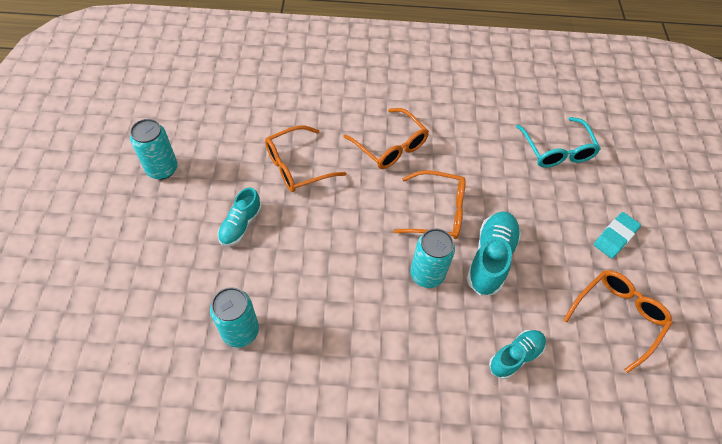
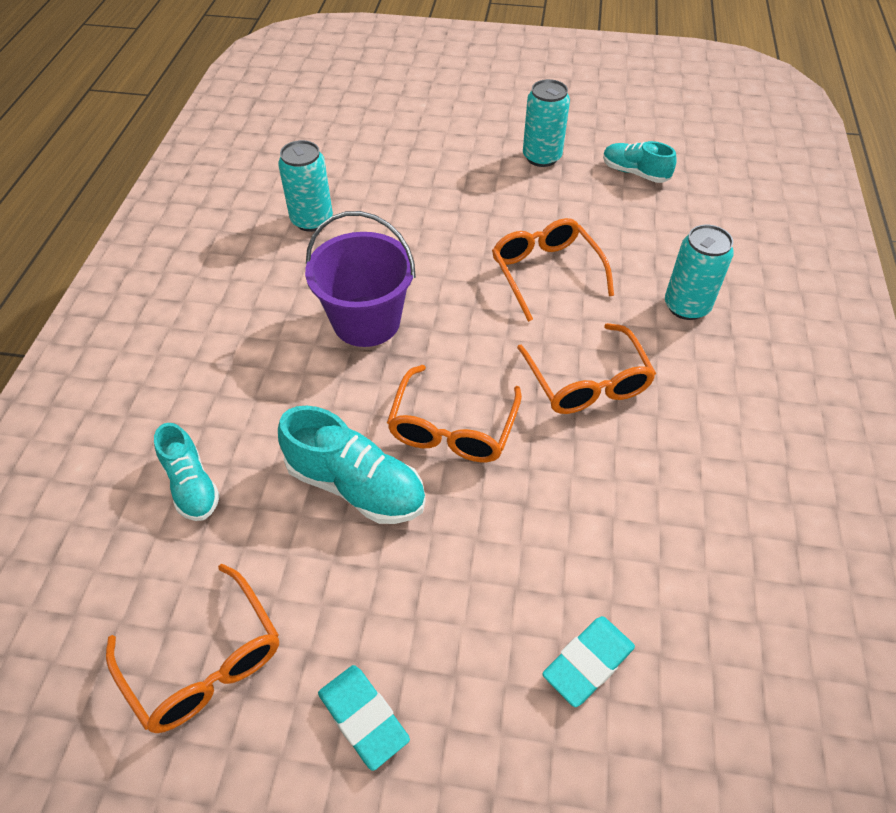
camera: 100 degrees right, 5 degrees down
turquoise shoe [218,188,262,246] -> turquoise shoe moved to [603,141,677,183]
orange glasses [344,108,429,169] -> orange glasses turned 75 degrees counterclockwise [517,323,656,414]
turquoise can [410,229,455,288] -> turquoise can moved to [665,225,734,320]
turquoise glasses [516,117,601,168] -> turquoise eraser [542,616,635,707]
none -> purple bucket [305,211,416,347]

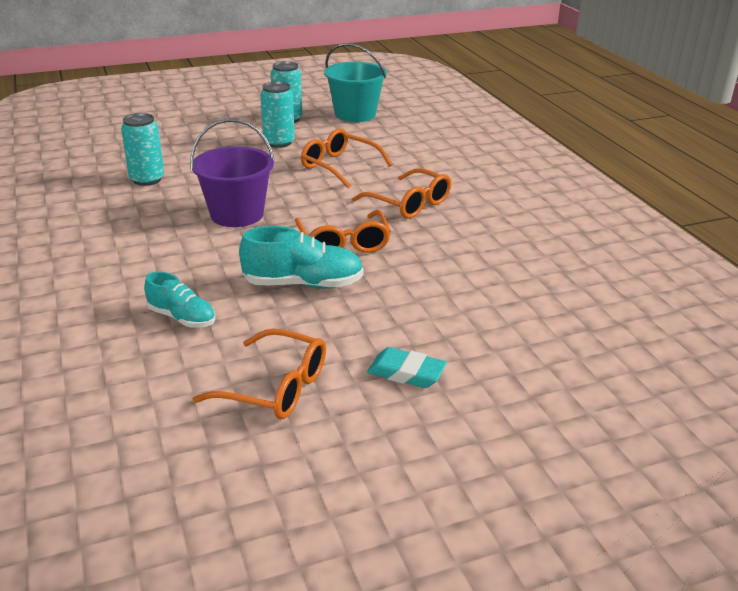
camera: 30 degrees left, 20 degrees down
turquoise eraser [542,616,635,707] -> none
turquoise shoe [603,141,677,183] -> turquoise bucket [324,43,387,122]
turquoise can [665,225,734,320] -> turquoise can moved to [260,81,295,148]

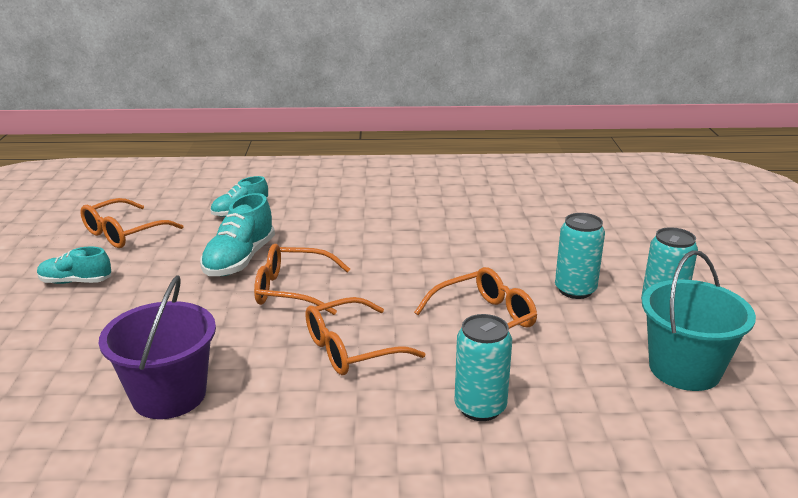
camera: 110 degrees right, 5 degrees down
turquoise can [121,113,164,186] -> turquoise can moved to [454,314,512,421]
purple bucket [190,119,275,227] -> purple bucket moved to [99,275,216,419]
turquoise eraser [367,347,447,388] -> turquoise shoe [37,247,111,284]

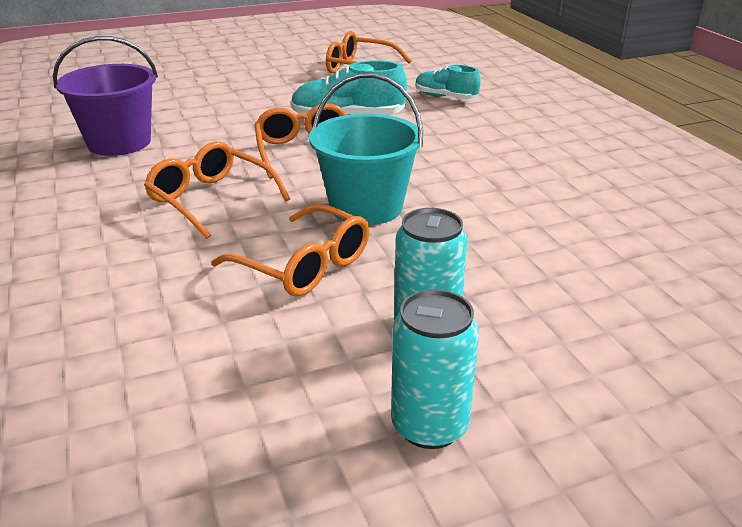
camera: 70 degrees right, 5 degrees up
turquoise shoe [37,247,111,284] -> none
turquoise can [454,314,512,421] -> none
turquoise bucket [642,251,756,391] -> turquoise bucket moved to [309,73,423,225]

